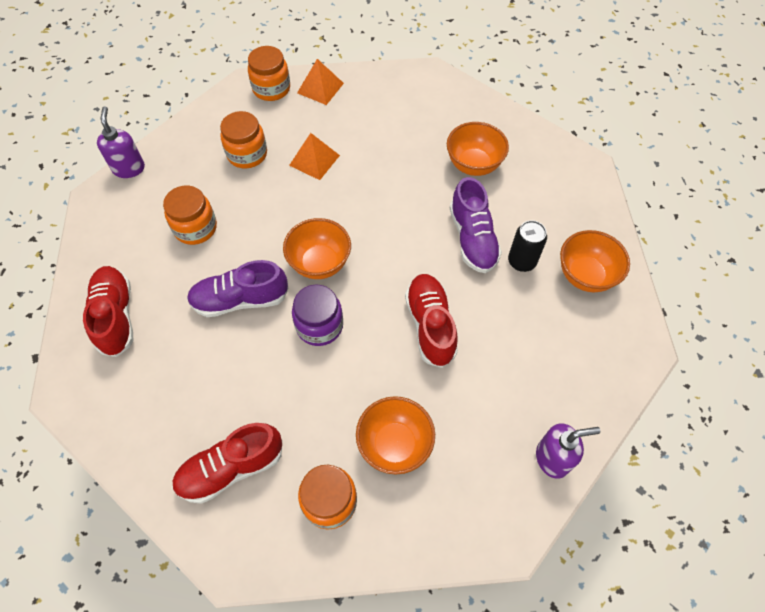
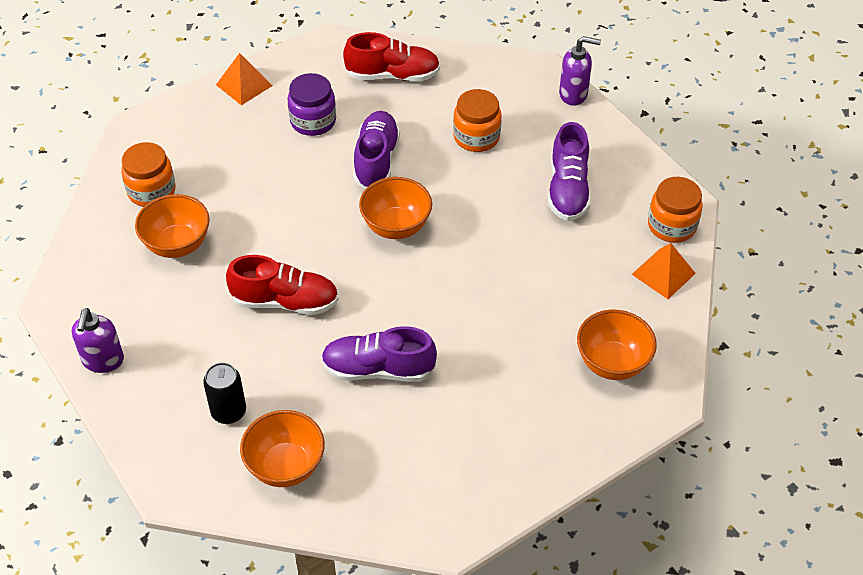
camera: 105 degrees right, 10 degrees down
red shoe [172,423,282,504] -> none
orange jar [220,111,267,168] -> purple shoe [548,122,591,221]
orange pyramid [289,133,340,180] -> orange pyramid moved to [216,53,273,105]
purple jar [292,285,343,346] -> purple jar moved to [287,73,336,136]
orange bowl [447,122,509,176] -> orange bowl moved to [577,309,657,380]
black can [508,220,547,272] -> black can moved to [203,362,246,424]

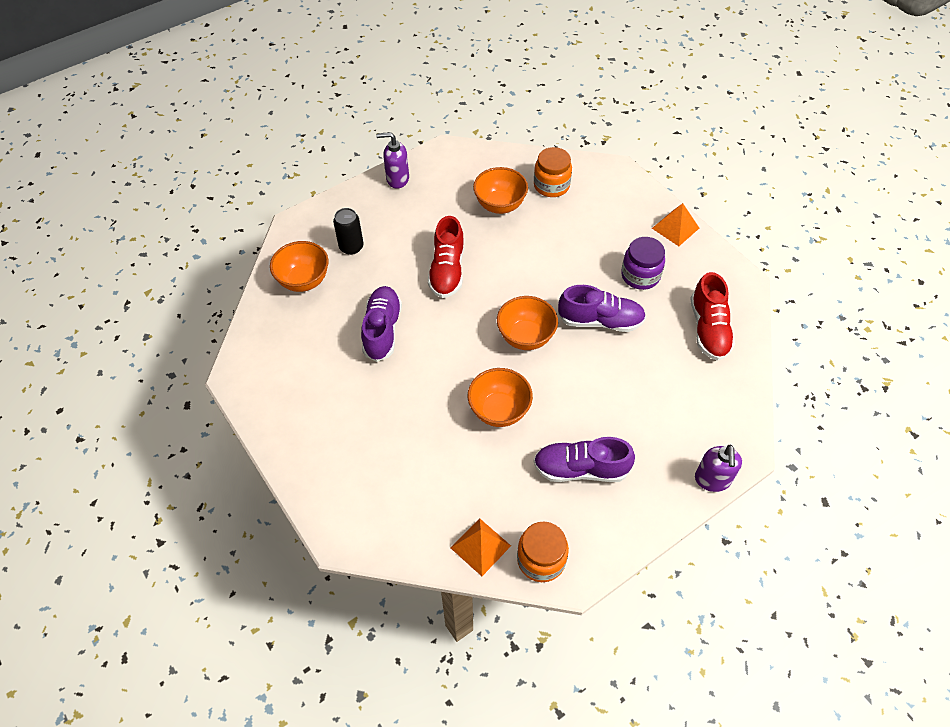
camera: 90 degrees right, 5 degrees up
orange jar [453,89,502,152] -> none
orange bowl [577,309,657,380] -> orange bowl moved to [468,368,533,427]

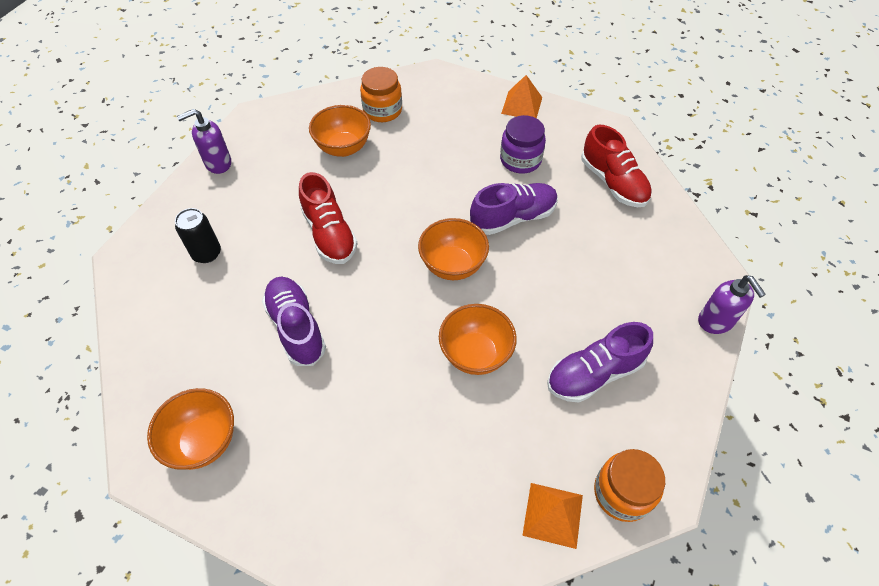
camera: 30 degrees left, 0 degrees up
orange bowl [270,241,329,292] -> orange bowl moved to [147,388,234,470]

